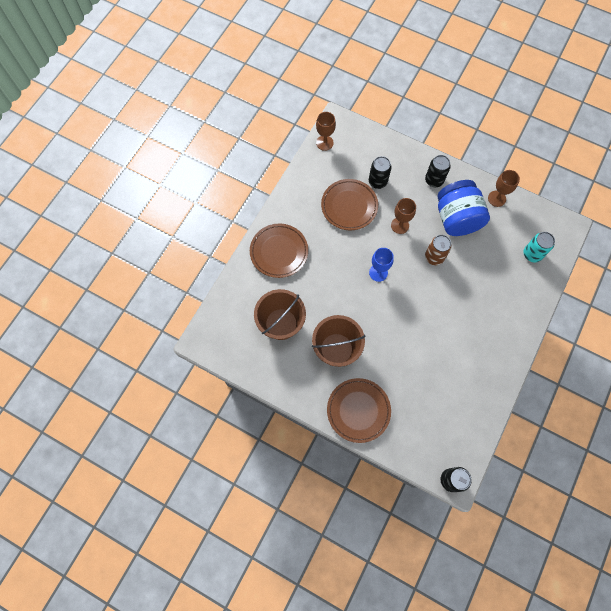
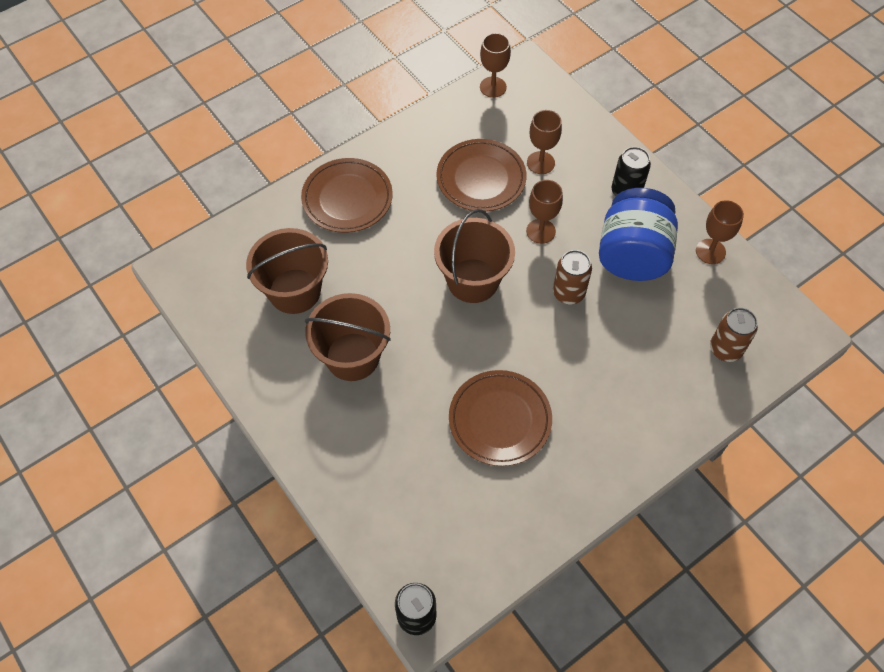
camera: 25 degrees right, 10 degrees down
brown plate [327,378,391,443] -> brown plate moved to [449,370,552,466]
black can [369,156,391,189] -> brown goblet [527,110,562,174]
blue goblet [369,248,394,282] -> brown bucket [434,209,515,303]
turquoise can [523,232,555,263] -> brown can [710,307,758,362]

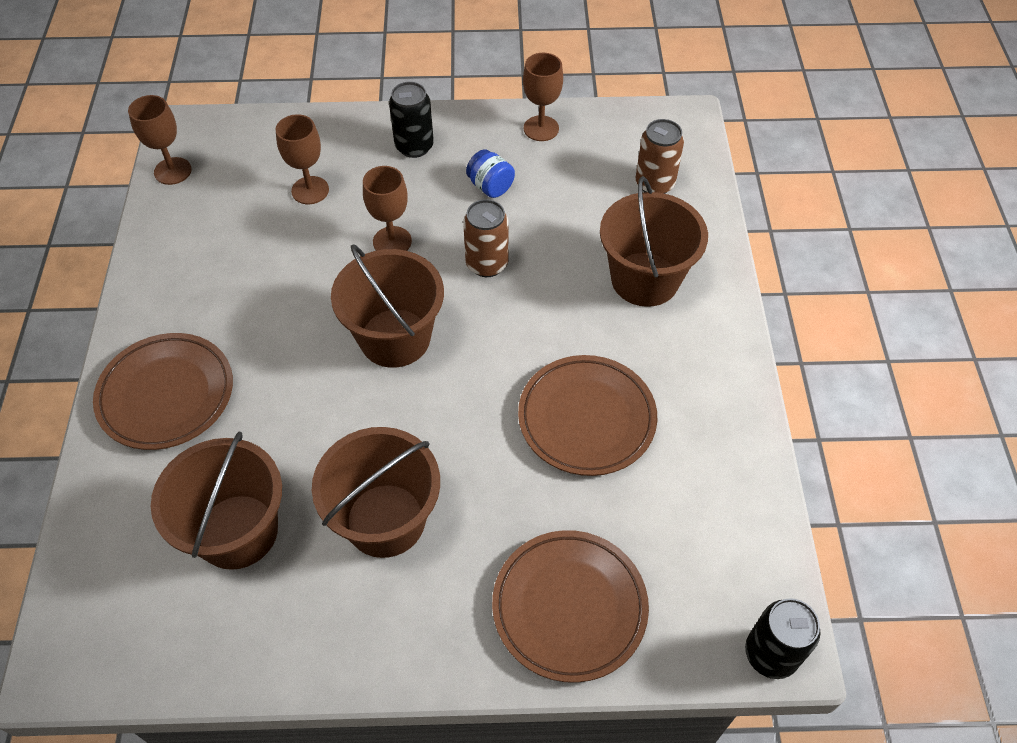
camera: 55 degrees left, 5 degrees down
brown plate [436,139,527,212] -> brown plate moved to [492,530,649,683]
blue jar [599,188,678,281] -> blue jar [466,149,515,198], size x0.43
none -> brown bucket [600,176,708,307]

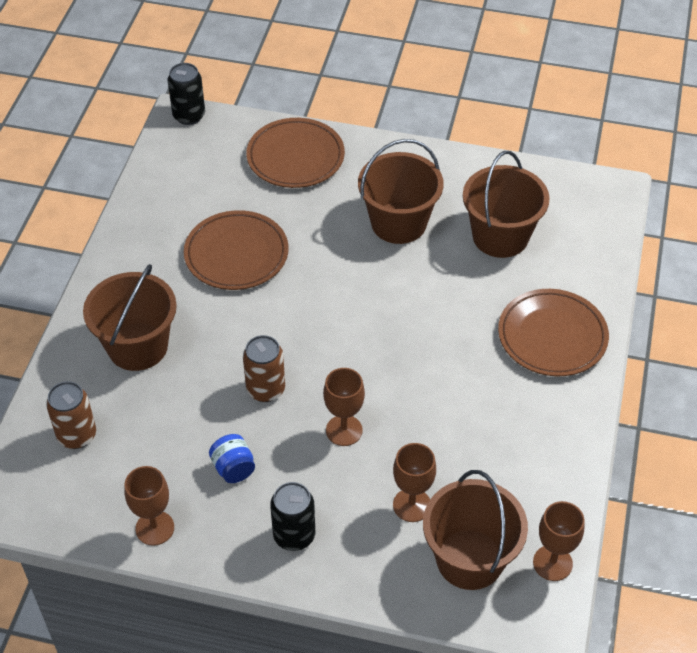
camera: 165 degrees left, 5 degrees down
brown bucket [331,244,444,368] -> brown bucket moved to [423,470,528,590]

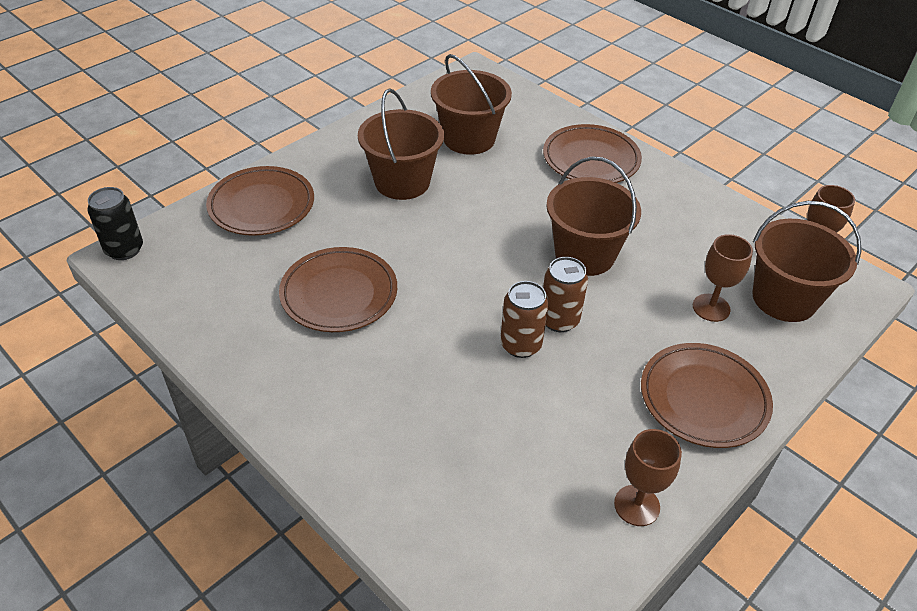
camera: 60 degrees left, 5 degrees down
brown can [46,381,96,449] -> brown can moved to [543,257,588,332]
brown bucket [83,264,177,371] -> brown bucket moved to [546,156,641,276]
blue jar [209,434,255,483] -> none
black can [270,482,315,551] -> brown plate [641,343,773,448]
brown goblet [323,368,365,446] -> none

